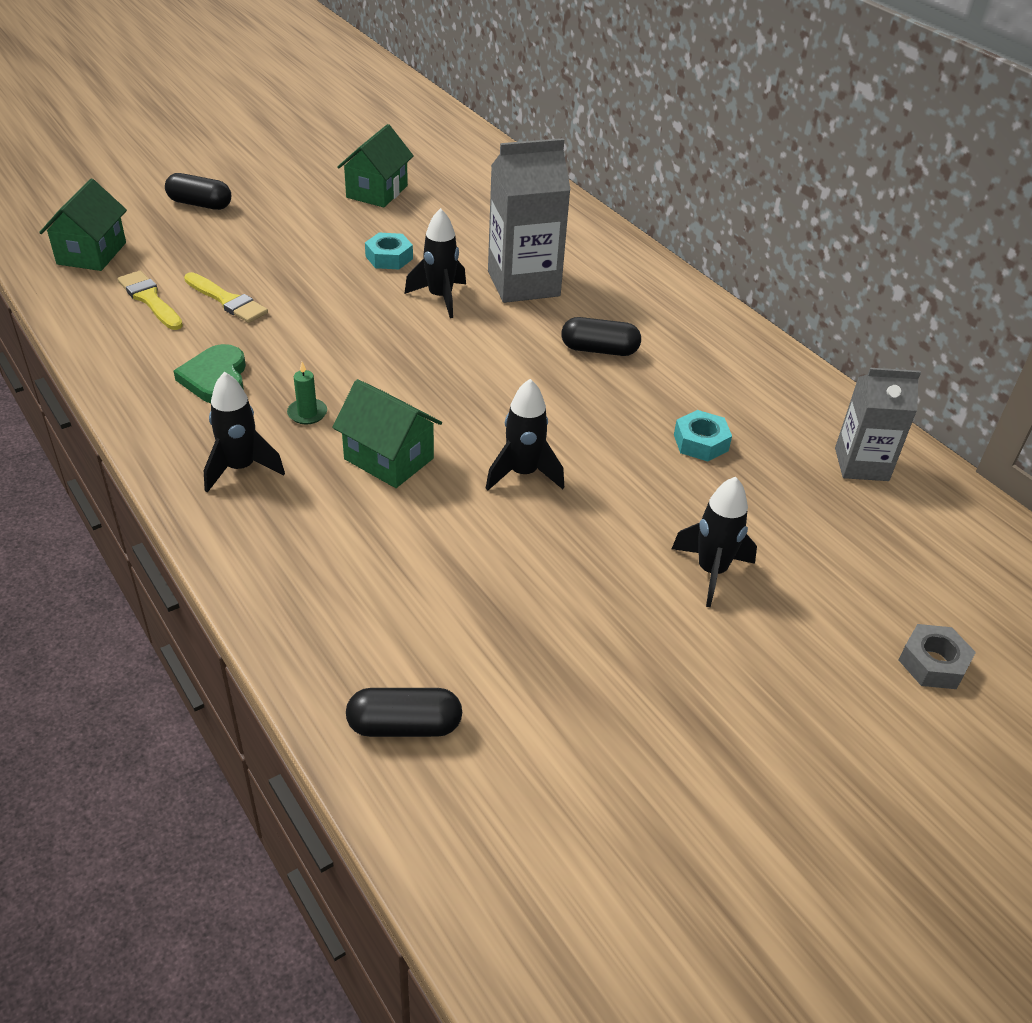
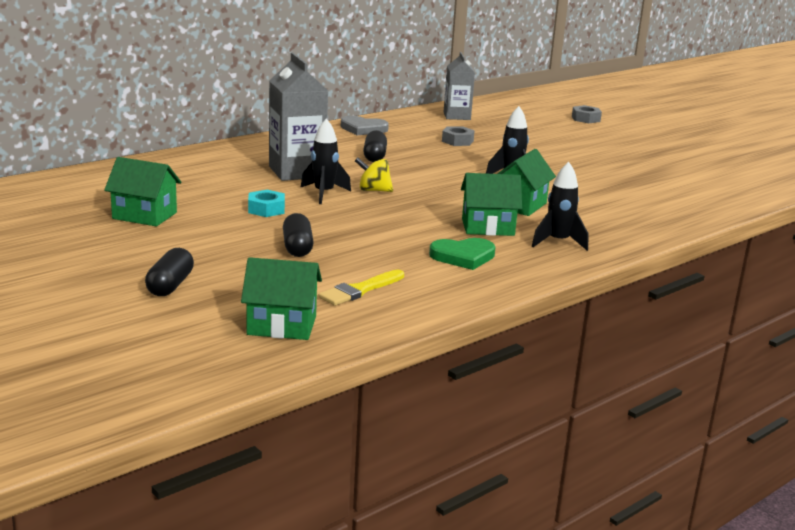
camera: 95 degrees left, 20 degrees down
yellow brush [184,272,268,323] -> none
green candle [287,362,327,424] -> green house [461,173,522,236]
black capsule [346,688,462,737] -> black capsule moved to [283,213,314,257]
black rocket [672,477,757,607] -> none
turquoise nut [674,410,732,461] -> grey nut [442,126,475,146]
none -> grey heart [341,116,389,135]
none -> yellow spinning top [355,158,393,192]

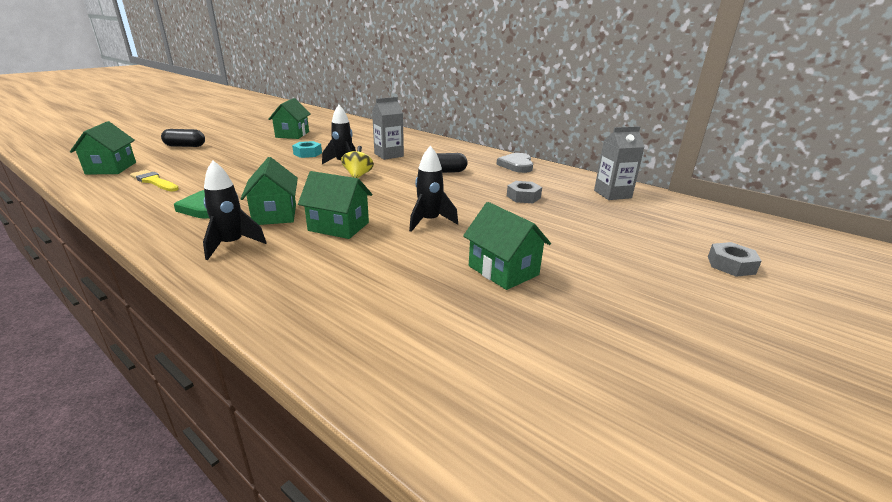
camera: 80 degrees right, 5 degrees up
grey carton [269,53,328,181] -> grey carton [372,97,404,160], size x0.66
black capsule [283,213,314,257] -> none
none -> green house [463,202,551,290]

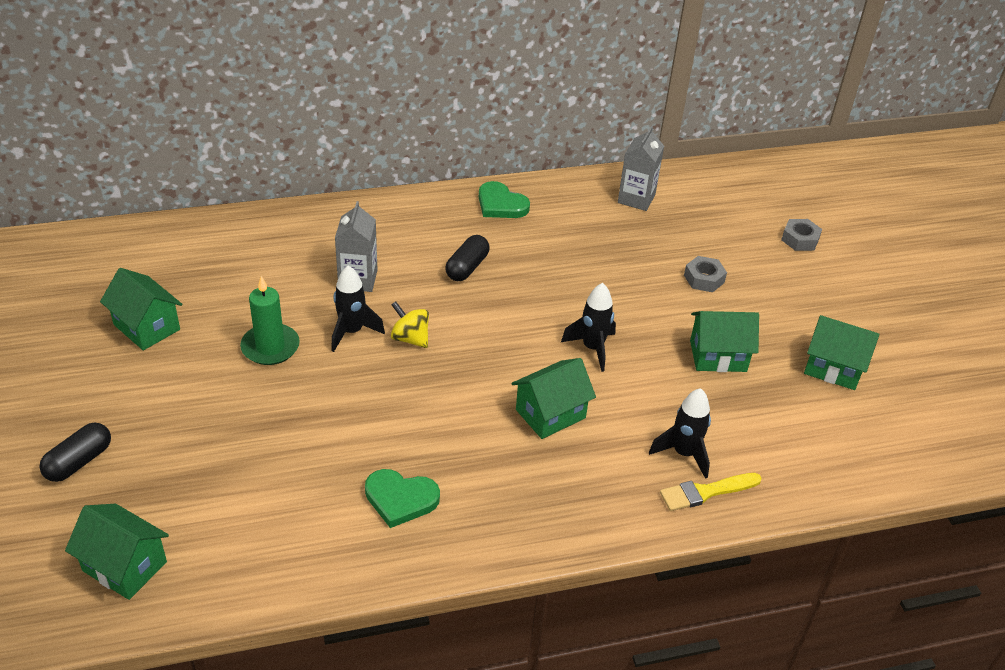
camera: 55 degrees left, 15 degrees up
yellow brush [130,170,179,192] -> yellow brush moved to [660,473,762,511]
black rocket [203,160,267,260] -> black rocket moved to [649,388,711,479]
green house [240,157,298,225] -> green house moved to [804,315,880,390]
turquoise nut [292,141,322,158] -> green candle [240,276,300,365]
grey heart [496,153,533,173] -> green heart [479,181,530,218]
grey nut [507,181,542,203] -> grey nut moved to [684,256,727,292]

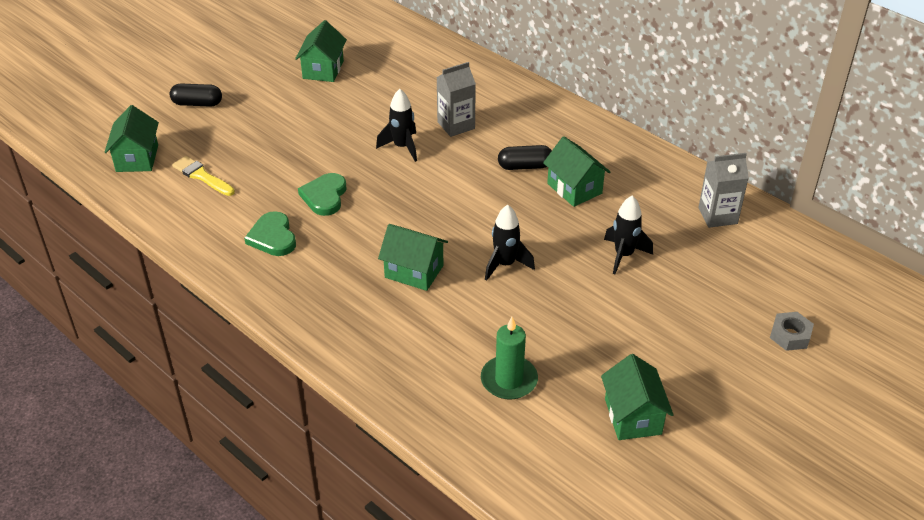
camera: 60 degrees right, 0 degrees up
green candle [240,276,300,365] -> green candle moved to [481,317,538,400]
yellow spinning top [391,301,429,348] -> none
green heart [479,181,530,218] -> green heart moved to [298,173,346,216]
black rocket [649,388,711,479] -> black rocket moved to [604,196,653,274]
yellow brush [660,473,762,511] -> yellow brush moved to [172,156,235,196]
grey nut [684,256,727,292] -> none
green house [690,311,759,372] -> green house moved to [543,136,610,207]

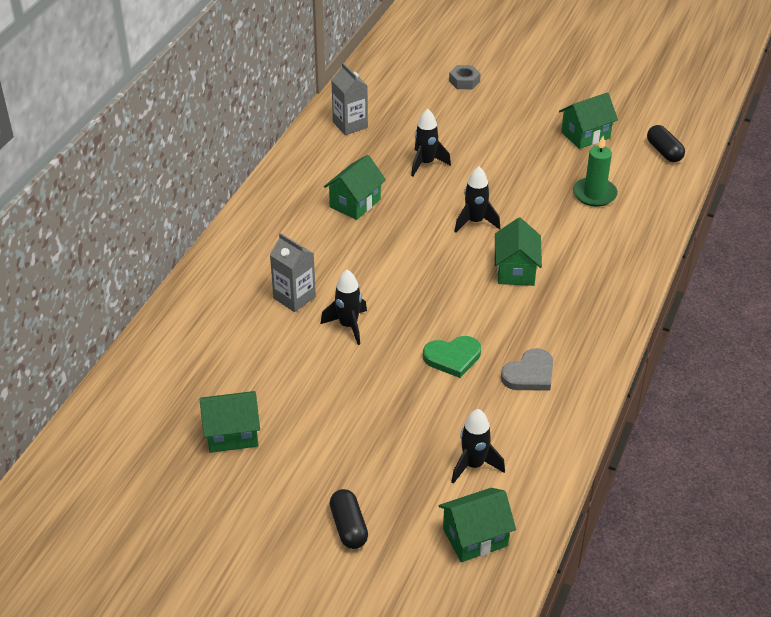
camera: 110 degrees left, 0 degrees up
yellow brush [172,156,235,196] -> black rocket [451,409,505,484]
green heart [244,211,296,256] -> grey heart [501,348,553,391]
black capsule [498,145,552,170] -> black capsule moved to [647,125,685,162]

